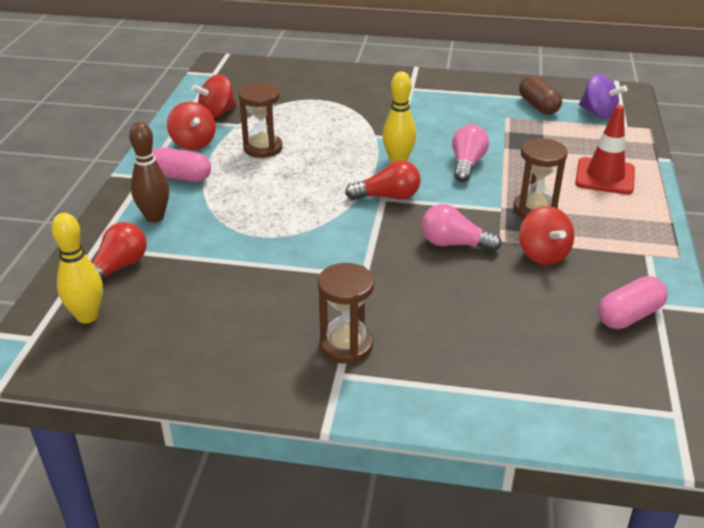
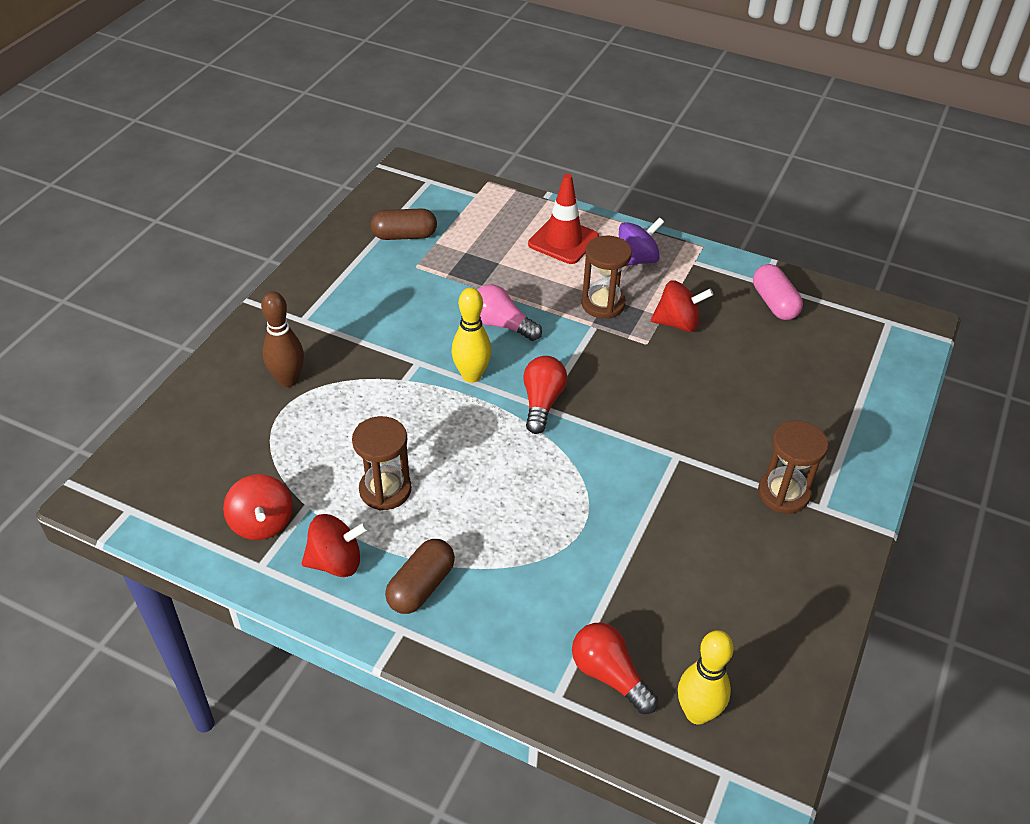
camera: 75 degrees left, 10 degrees up
brown bowling pin [129,122,169,223] -> brown bowling pin moved to [261,291,304,387]
pink capsule [153,147,211,182] -> brown capsule [385,539,455,614]
pink light bulb [421,204,502,252] -> none
purple spinning top [579,74,627,119] -> purple spinning top moved to [619,218,664,266]

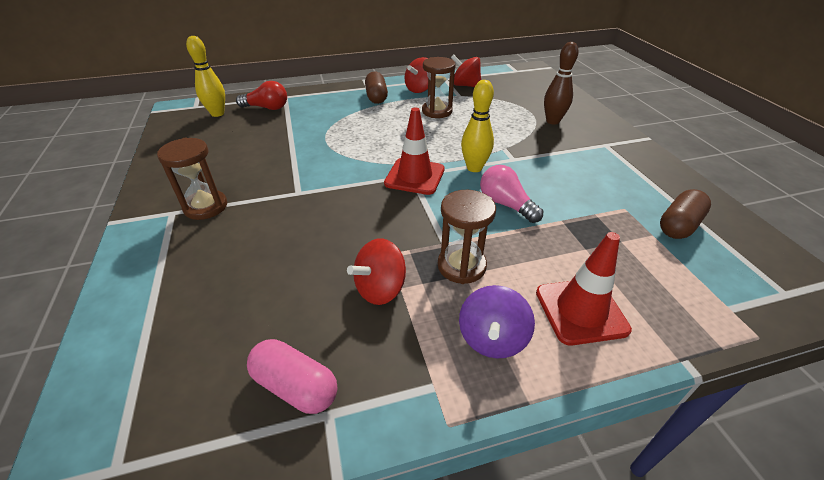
camera: 140 degrees right, 5 degrees down
pink light bulb [477,284,542,341] -> pink light bulb turned 120 degrees counterclockwise [480,165,543,223]
red light bulb [523,356,568,434] -> red traffic cone [384,107,445,195]

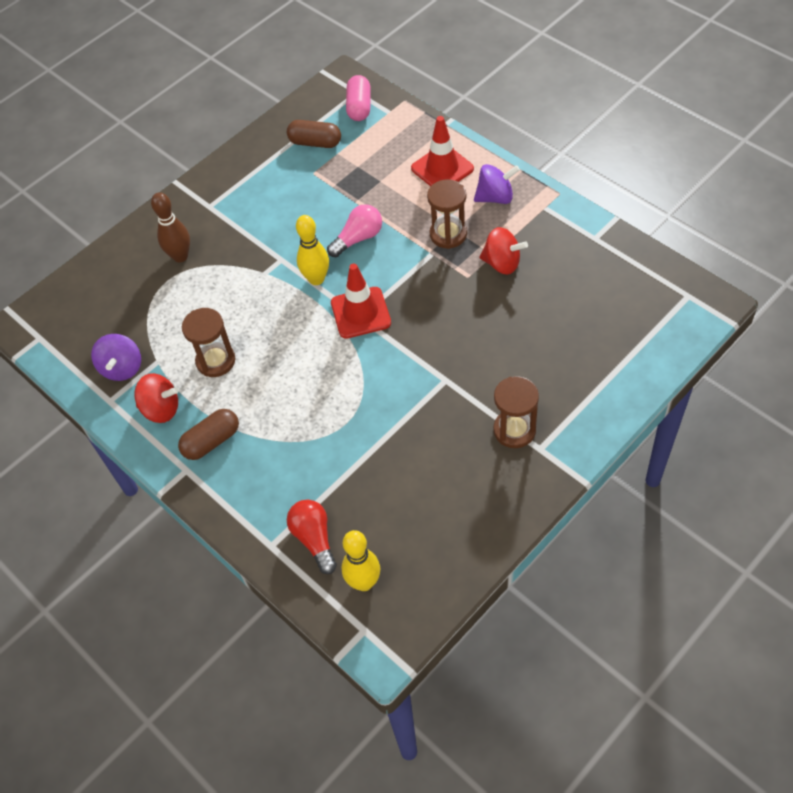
camera: 115 degrees left, 15 degrees up
pink capsule [247,339,338,414] -> pink capsule moved to [346,75,371,121]
red spinning top [451,55,481,87] -> purple spinning top [91,334,141,381]
pink light bulb [480,165,543,223] -> pink light bulb turned 150 degrees counterclockwise [327,204,382,257]

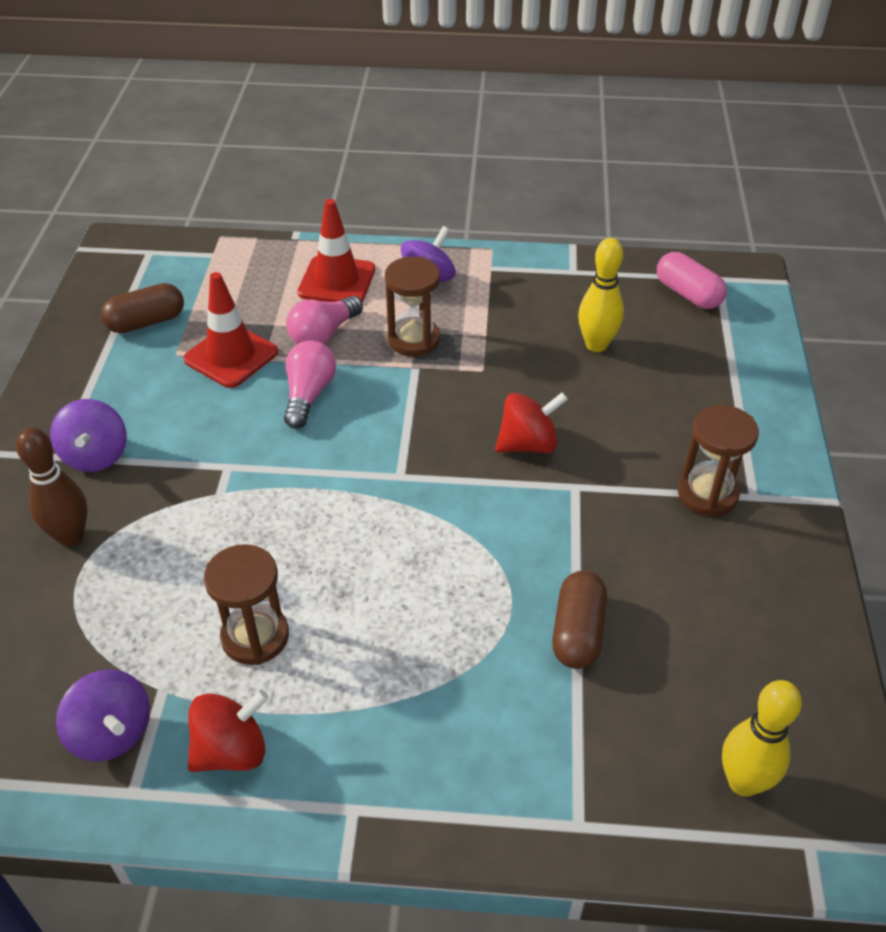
camera: 45 degrees left, 10 degrees down
brown capsule [178,409,239,460] -> brown capsule moved to [552,571,607,669]
red light bulb [287,500,337,574] -> none
yellow bowling pin [296,215,329,285] -> yellow bowling pin moved to [578,238,624,352]
red traffic cone [331,263,391,339] -> red traffic cone moved to [183,272,278,388]
pink capsule [346,75,371,121] -> pink capsule moved to [657,252,727,309]
red spinning top [479,227,528,275] -> red spinning top moved to [495,392,568,453]
none -> purple spinning top [50,399,127,472]
none -> pink light bulb [286,296,363,344]

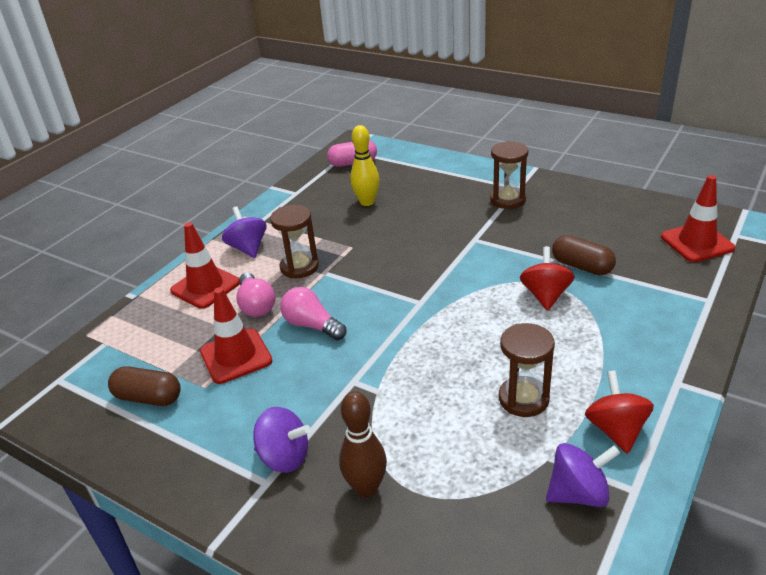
camera: 60 degrees left, 10 degrees down
brown capsule [101,283,184,333] -> brown capsule turned 75 degrees counterclockwise [108,366,181,406]
red spinning top [495,392,568,453] -> red spinning top moved to [520,246,575,311]
yellow bowling pin [722,680,802,797] -> red traffic cone [661,175,735,262]

